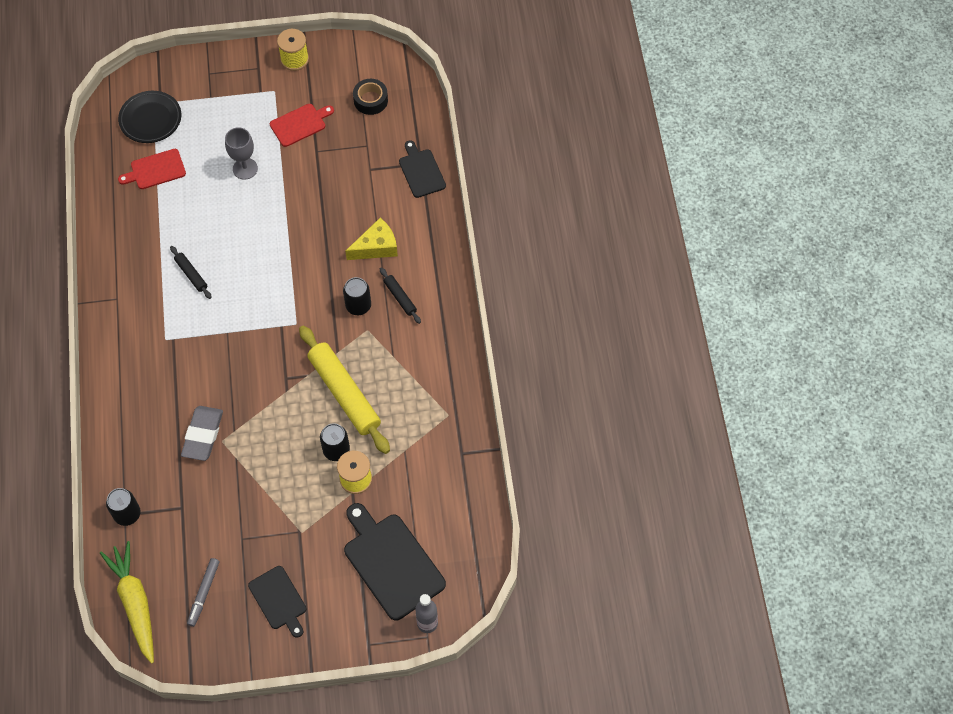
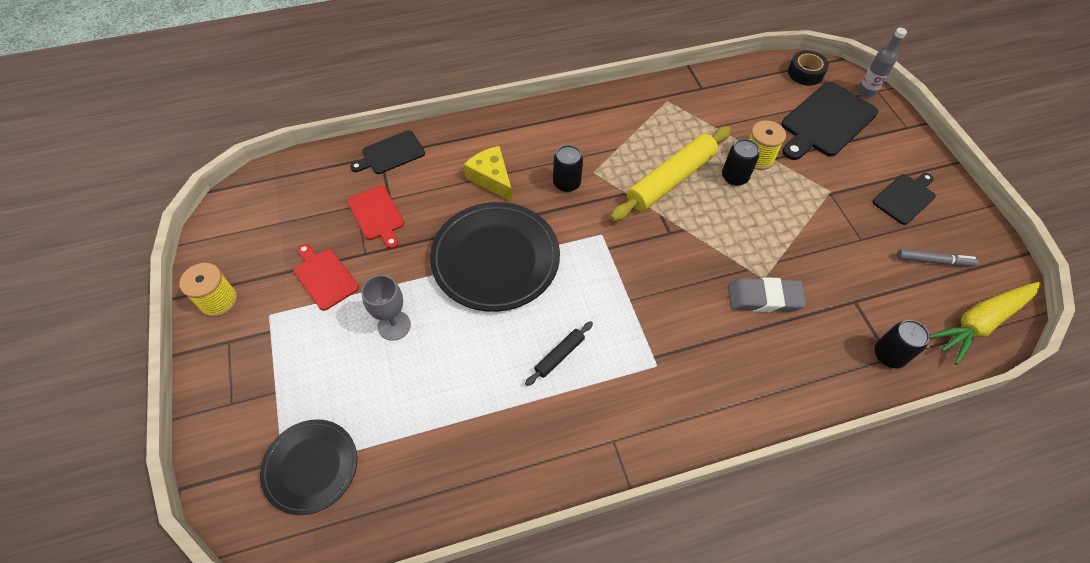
camera: 100 degrees left, 5 degrees down
red cutting board [118,149,186,189] -> red cutting board moved to [348,186,404,249]
black tape [353,79,388,115] -> black tape moved to [788,50,829,86]
black rolling pin [380,267,421,324] -> none
none -> black plate [430,202,560,312]

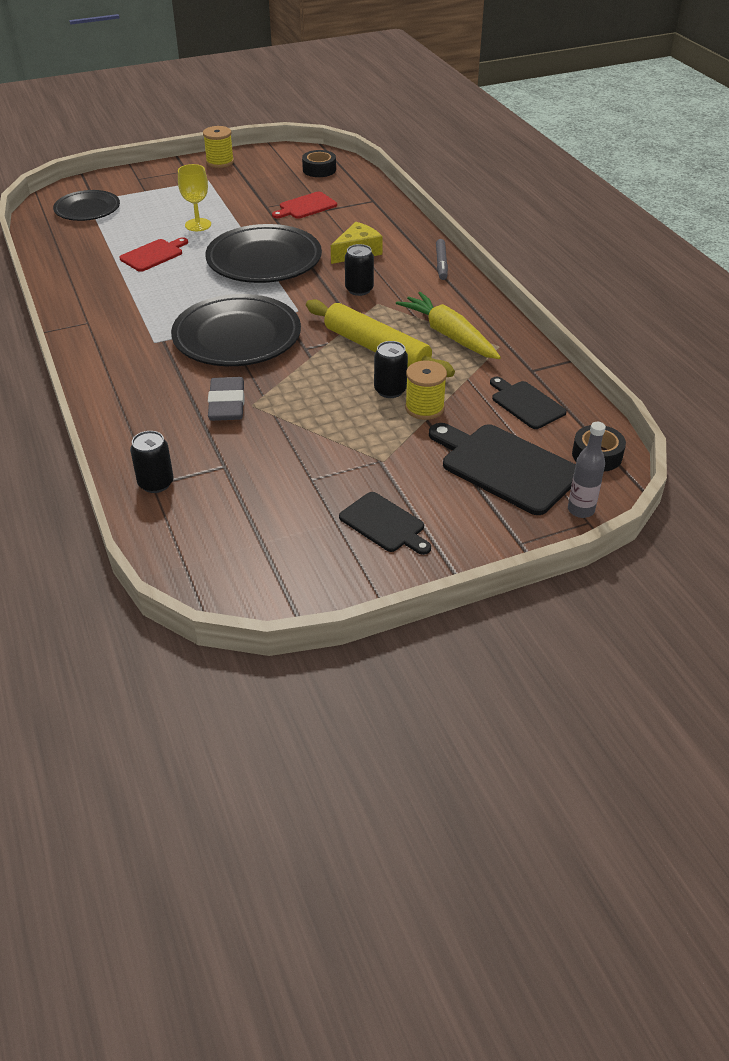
camera: 85 degrees right, 15 degrees down
red cutting board [293,244,359,311] -> red cutting board moved to [120,237,188,272]
black cutting board [350,130,425,174] -> black cutting board moved to [490,377,567,429]
grey goblet [361,275,411,341] -> yellow goblet [178,164,211,231]
black rolling pin [525,321,593,386] -> none
grey marker [897,249,979,267] -> grey marker moved to [436,239,448,280]
yellow carrot [930,282,1041,365] -> yellow carrot moved to [396,292,501,359]
none -> black plate [171,294,301,366]
none -> black tape [302,150,336,177]

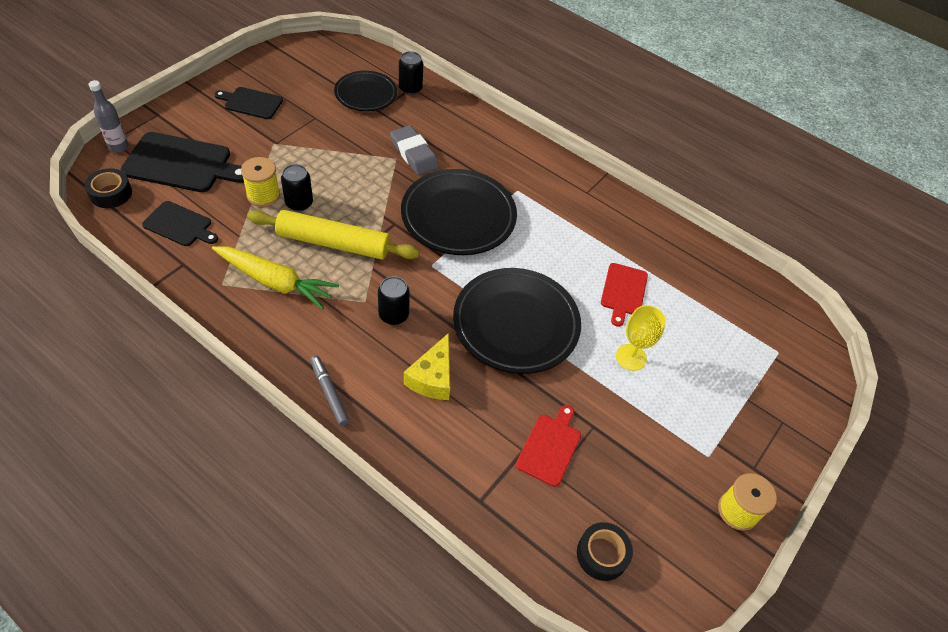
camera: 145 degrees right, 10 degrees up
black plate [53,190,120,221] -> black plate moved to [334,71,397,111]

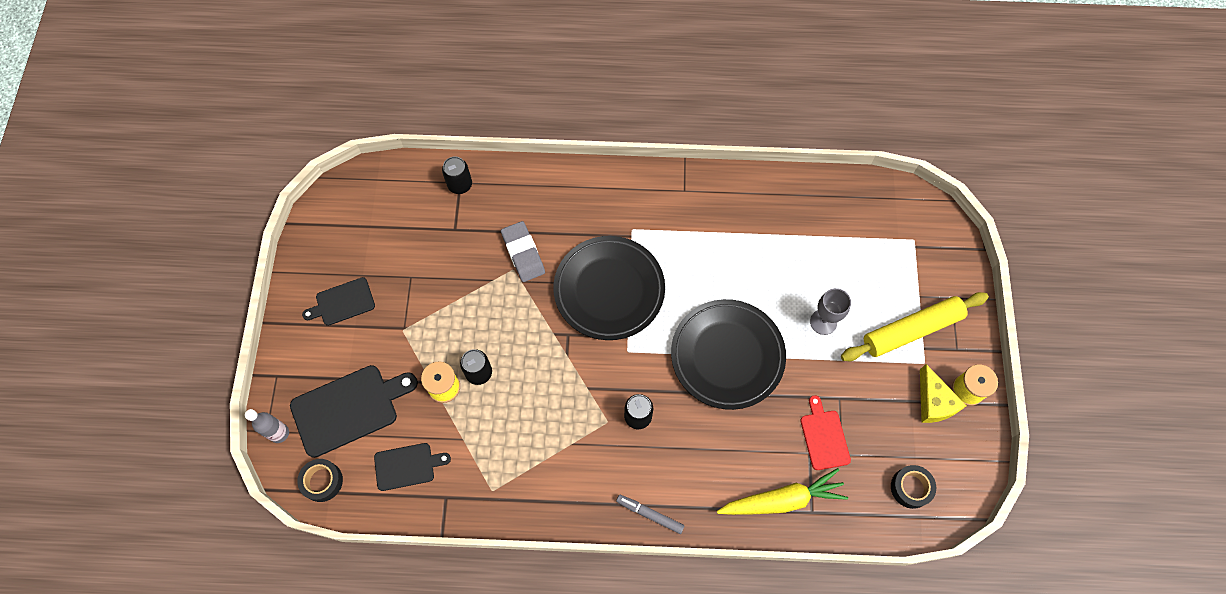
camera: 30 degrees left, 15 degrees up
yellow carrot [212,246,339,310] -> yellow carrot moved to [717,468,848,515]
yellow rolling pin [247,210,420,259] -> yellow rolling pin moved to [841,292,989,361]
black plate [334,71,397,111] -> none
grey eraser [390,125,439,175] -> grey eraser turned 45 degrees clockwise [501,221,545,282]
yellow cheese [404,333,450,400] -> yellow cheese moved to [920,364,967,423]
red cutting board [601,263,648,327] -> none
yellow goblet [616,305,666,371] -> grey goblet [810,288,851,335]

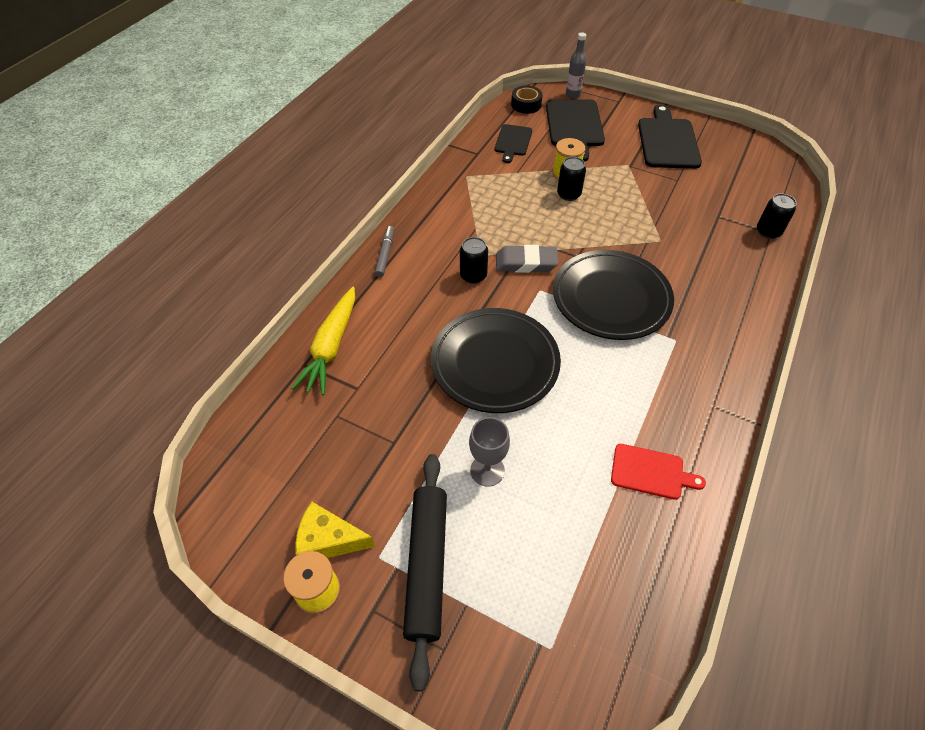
camera: 115 degrees right, 15 degrees down
black cutting board [302,277,375,326] -> black cutting board [638,104,702,169], size x1.70
grey eraser [501,221,545,282] -> grey eraser moved to [496,245,558,273]
grey marker [616,495,684,534] -> grey marker turned 45 degrees counterclockwise [375,226,394,277]
red cutting board [801,395,851,470] -> red cutting board moved to [611,444,706,500]
yellow rolling pin [841,292,989,361] -> black rolling pin [403,454,447,692]
black tape [891,465,936,509] -> none

